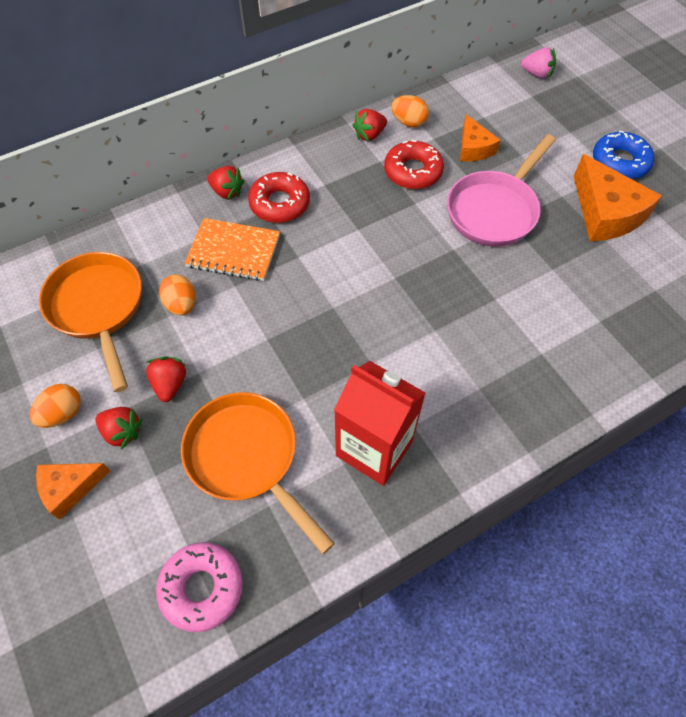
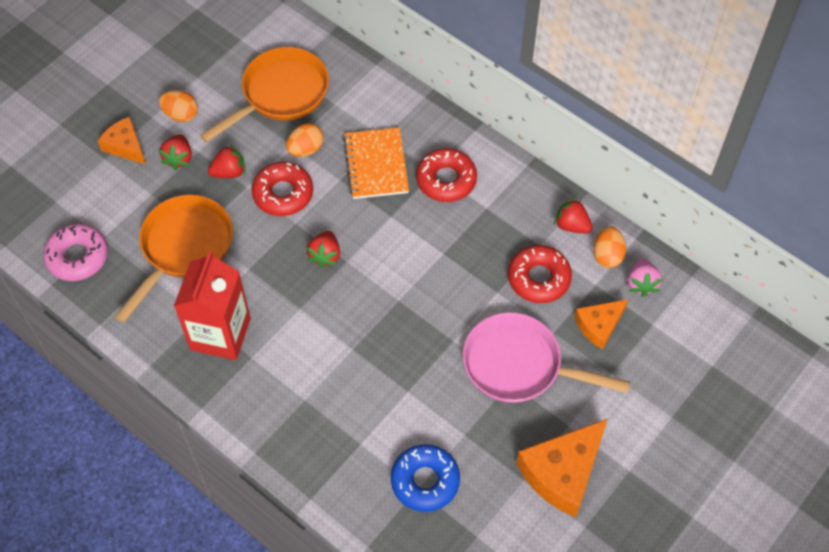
camera: 70 degrees right, 0 degrees up
red strawberry [207,166,244,200] -> red strawberry moved to [307,231,340,268]
pink strawberry [521,47,556,79] -> pink strawberry moved to [628,259,662,297]
blue donut [593,130,654,179] -> blue donut moved to [391,444,460,512]
none -> red donut [252,162,313,216]

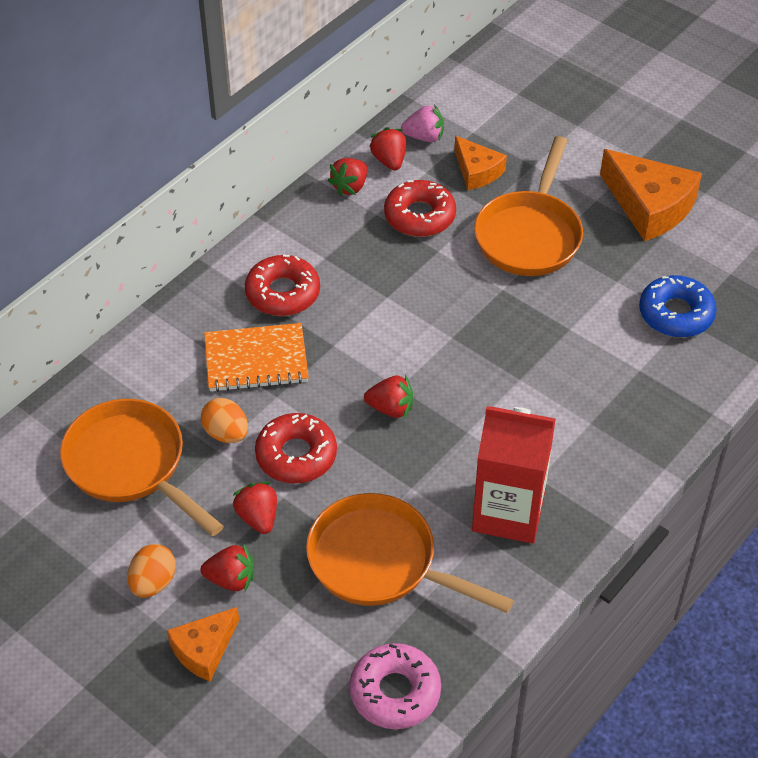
camera: 90 degrees left, 10 degrees down
pink pan [463,312,630,403] -> orange pan [474,136,583,276]
orange egg [593,226,626,268] -> red strawberry [369,127,406,171]

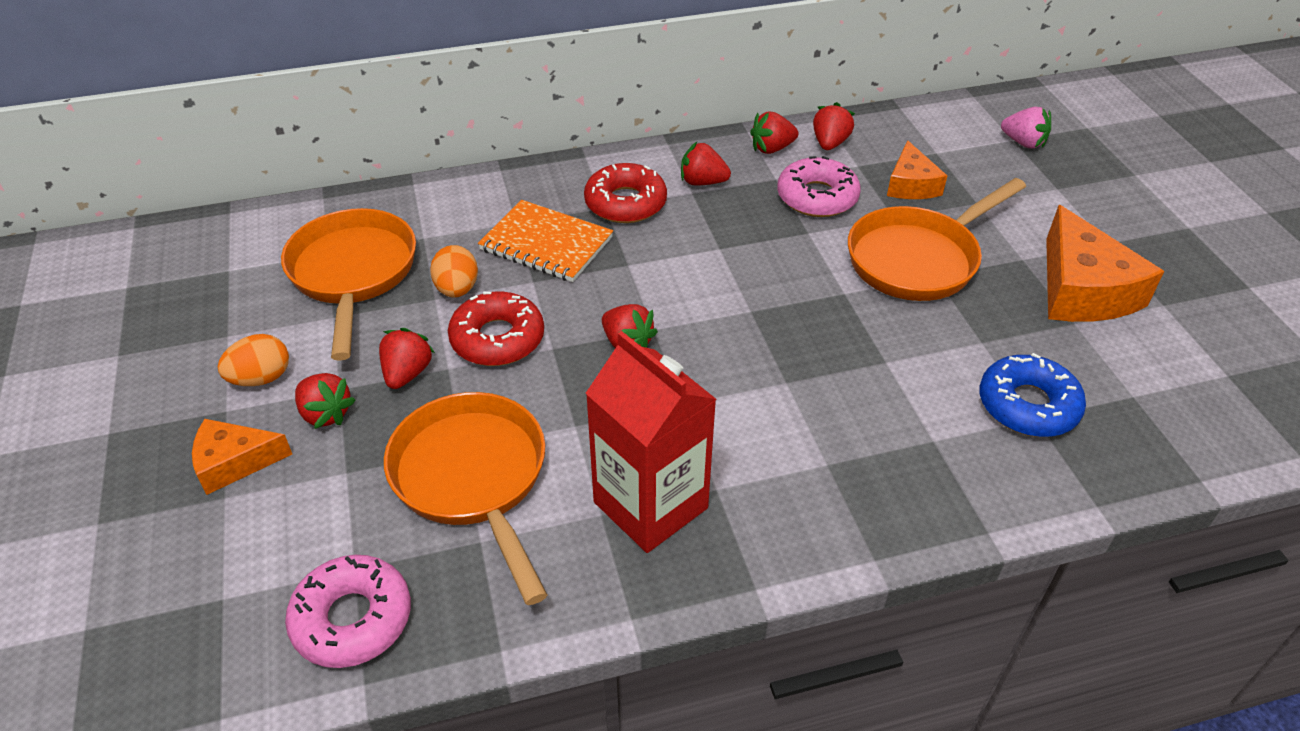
camera: 35 degrees right, 5 degrees down
red donut [384,180,456,237] -> pink donut [777,156,861,217]
pink strawberry [401,104,444,142] -> pink strawberry moved to [1001,107,1051,148]
none -> red strawberry [681,142,731,186]

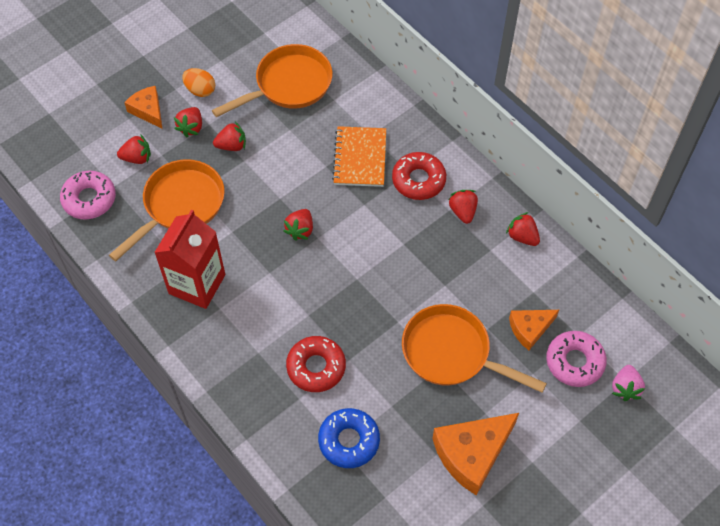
camera: 65 degrees right, 15 degrees up
orange egg [430,245,478,298] -> none
red donut [448,292,544,366] -> red donut moved to [286,336,346,392]
pink donut [777,156,861,217] -> pink donut moved to [546,331,607,387]
red strawberry [813,102,855,150] -> red strawberry moved to [117,134,151,164]

